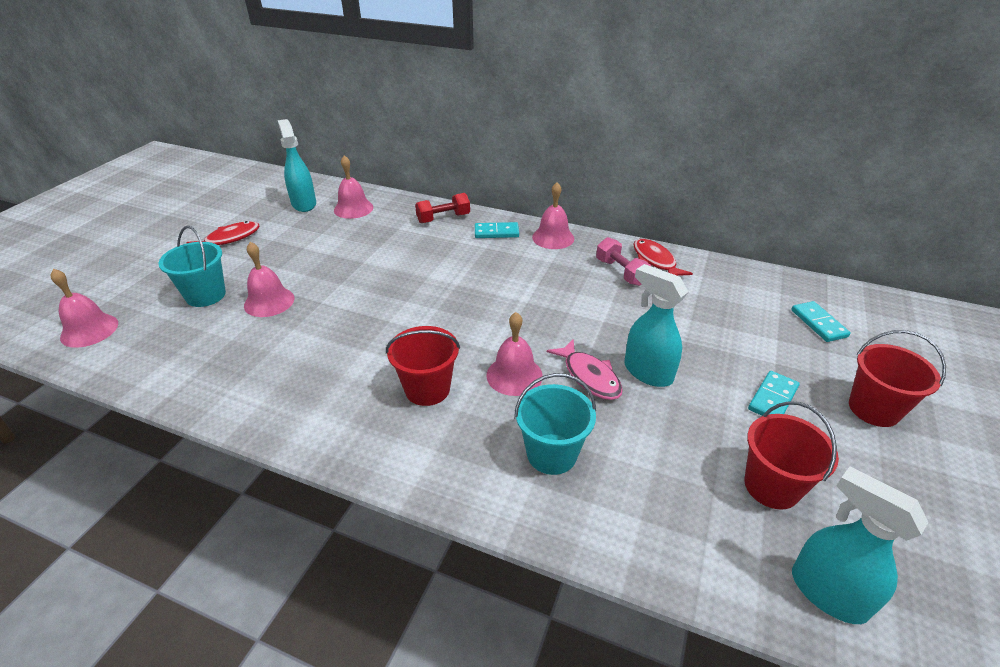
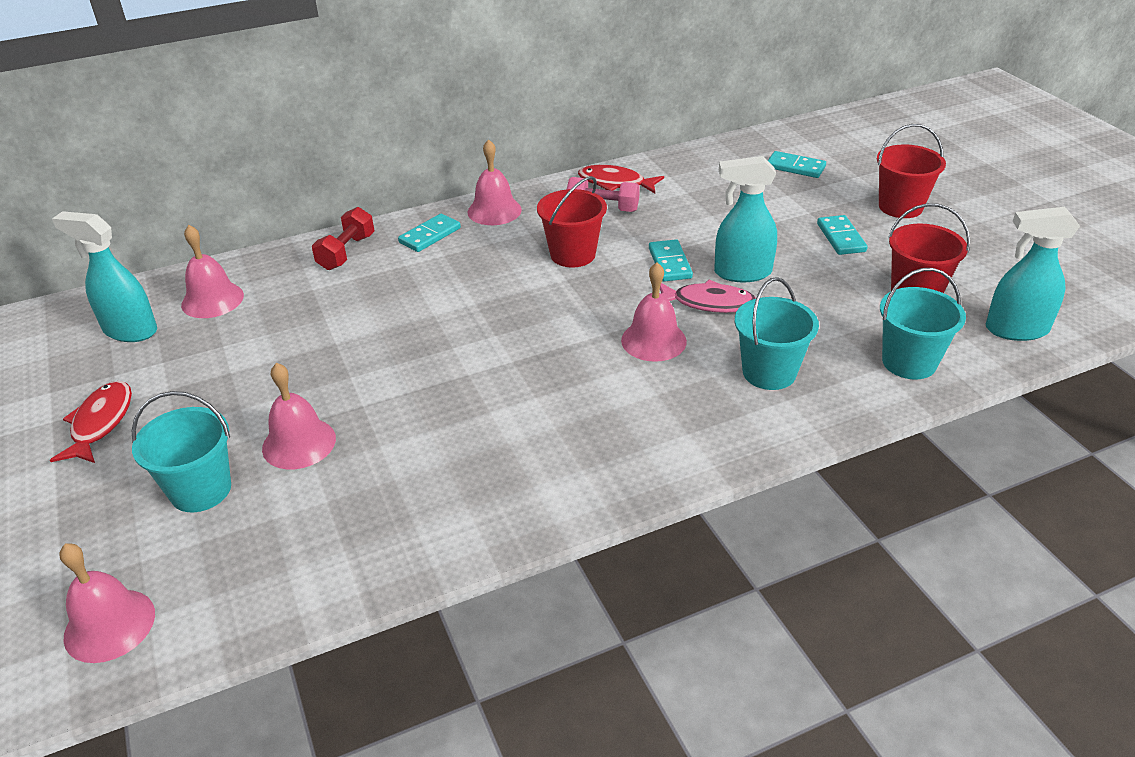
camera: 45 degrees left, 0 degrees up
red bucket [386,326,460,406] -> red bucket moved to [537,176,607,268]
none -> turquoise domino [649,239,693,282]
none -> turquoise bucket [880,268,966,379]

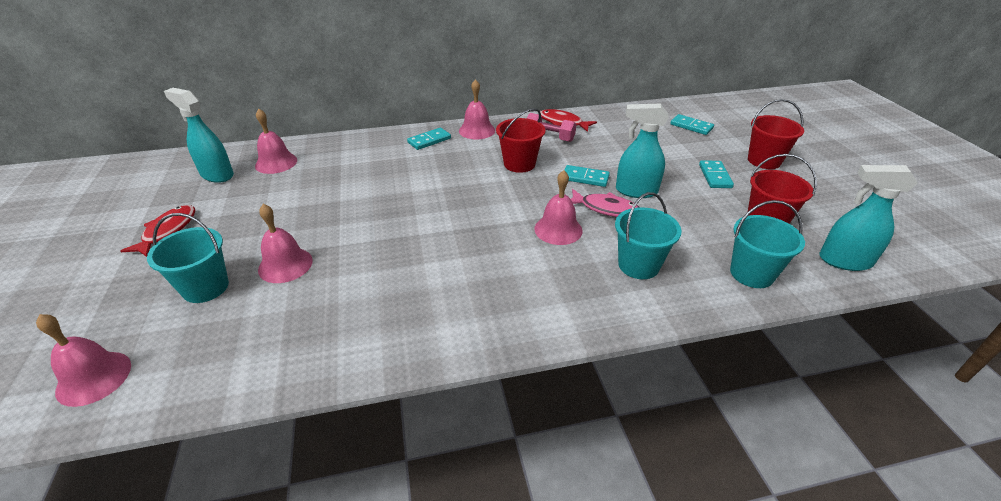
camera: 10 degrees right, 0 degrees up
red dumbbell [312,207,374,270] -> none
turquoise domino [649,239,693,282] -> turquoise domino turned 75 degrees counterclockwise [564,165,610,187]

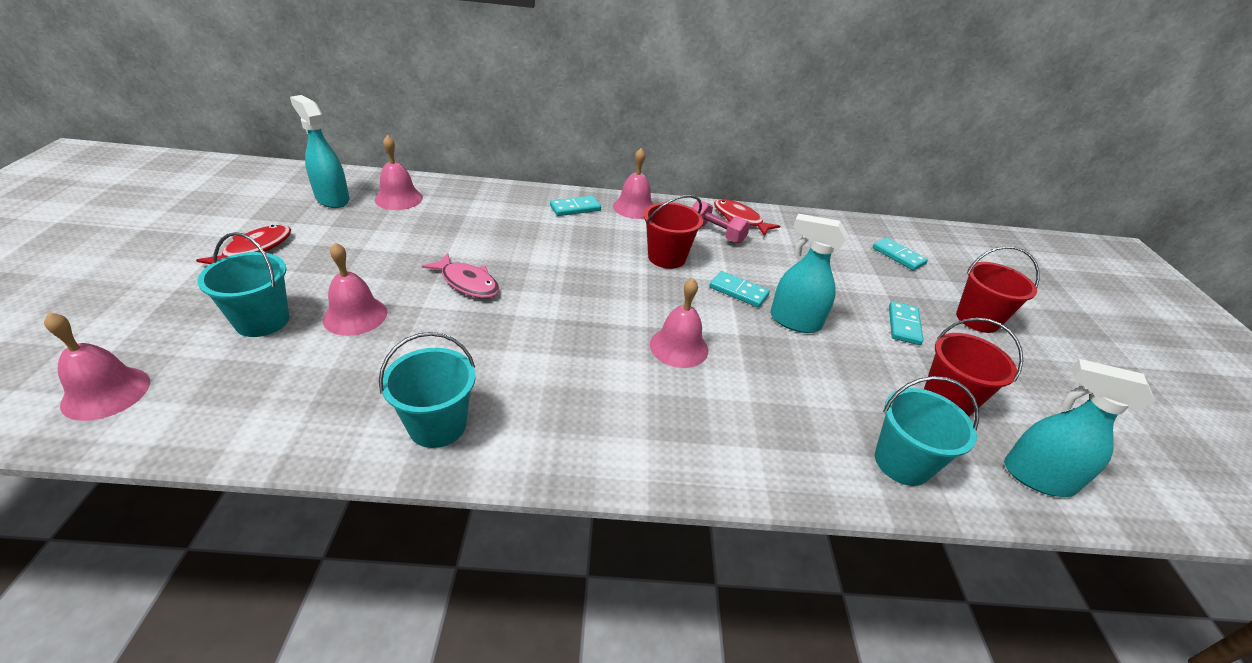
camera: 10 degrees right, 0 degrees up
pink fish [571,189,640,217] -> pink fish moved to [422,253,499,298]
turquoise bucket [615,192,682,279] -> turquoise bucket moved to [379,332,475,448]

